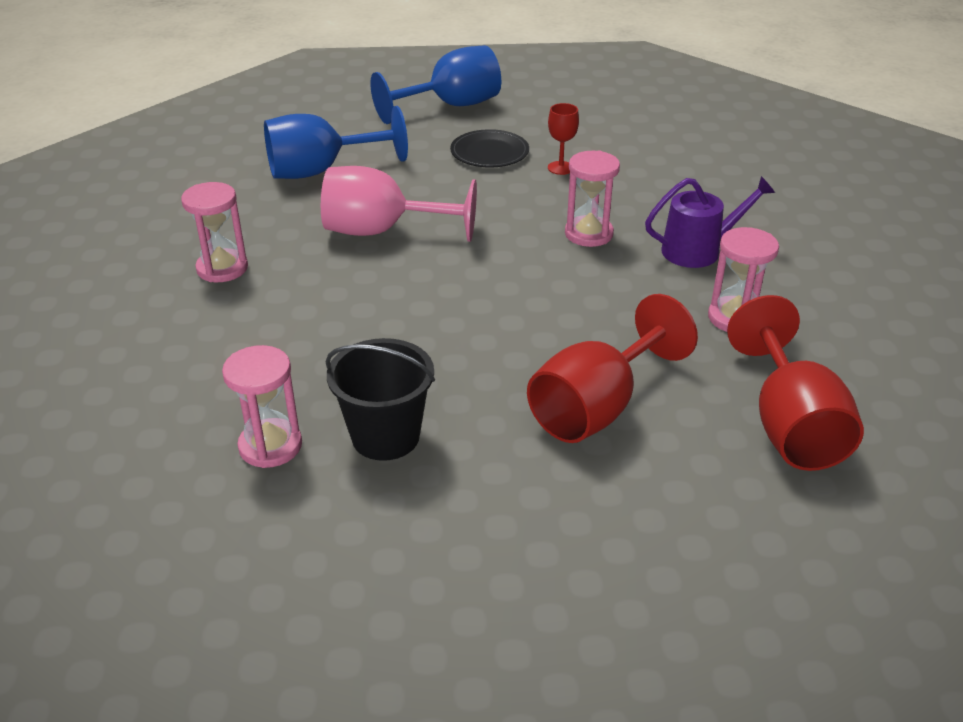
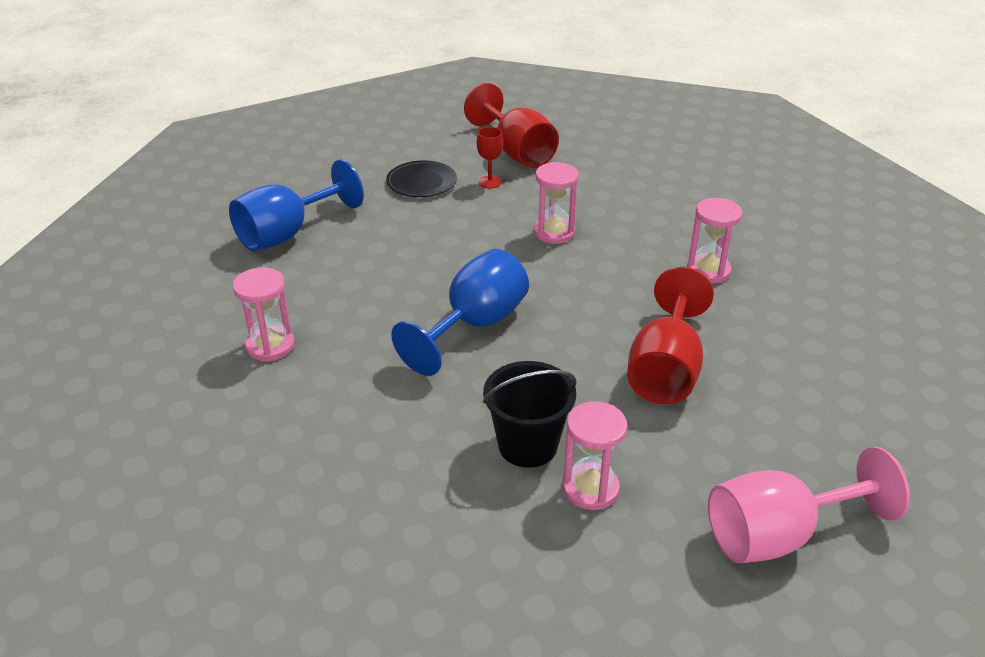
camera: 25 degrees left, 0 degrees up
pink hourglass [222,345,302,468] -> pink hourglass moved to [563,401,628,510]
pink goblet [321,166,477,242] -> pink goblet moved to [708,447,910,563]
blue goblet [370,45,501,124] -> blue goblet moved to [391,249,529,376]
purple watering can [645,176,775,268] -> none
red goblet [727,295,864,471] -> red goblet moved to [464,83,559,168]

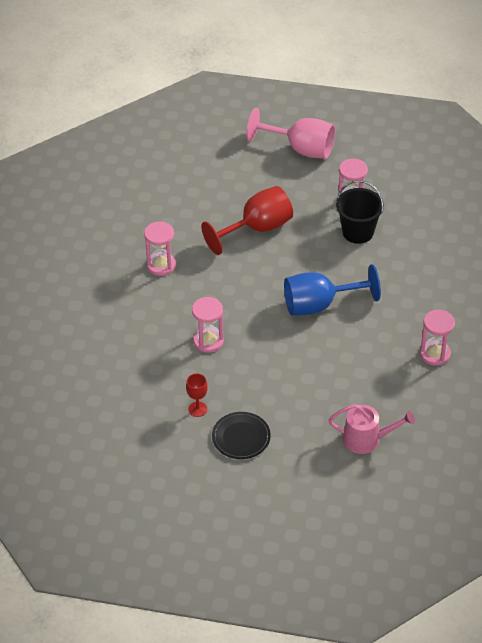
camera: 140 degrees left, 10 degrees up
blue goblet [229,159,364,251] -> pink watering can [329,404,415,454]
red goblet [464,83,559,168] -> none

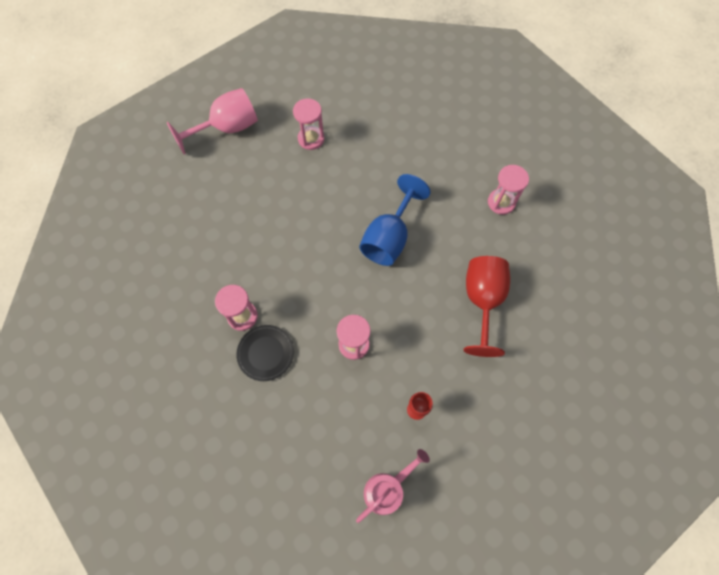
camera: 50 degrees left, 20 degrees up
red goblet [201,186,293,255] -> red goblet moved to [464,256,510,357]
black plate [212,412,271,459] -> black plate moved to [236,325,294,381]
pink watering can [329,404,415,454] -> pink watering can moved to [356,449,430,523]
black bucket [336,180,384,244] -> none

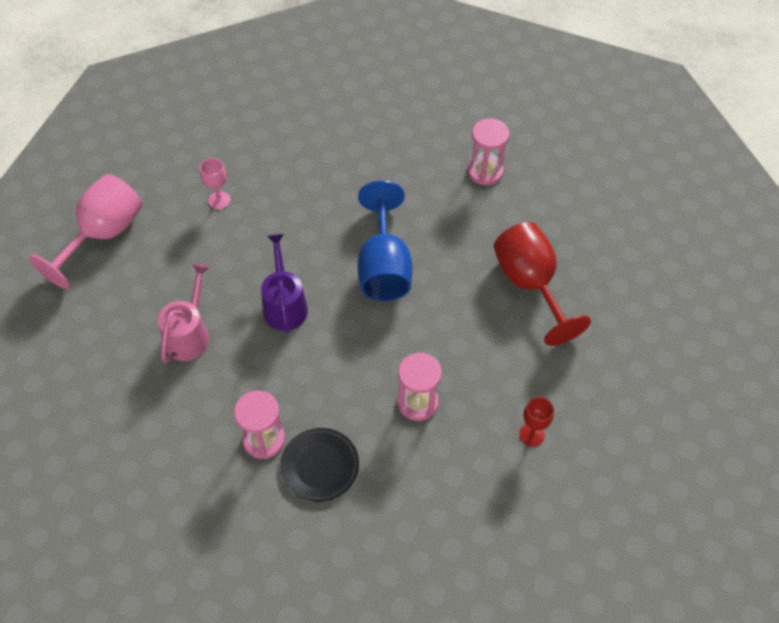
camera: 30 degrees left, 10 degrees down
pink hourglass [293,98,324,150] -> pink goblet [200,158,231,209]
pink watering can [356,449,430,523] -> pink watering can moved to [158,263,210,363]
none -> purple watering can [261,234,308,333]

